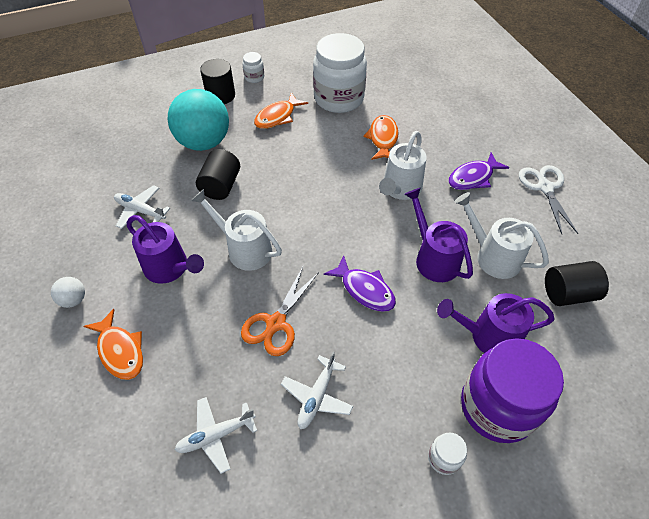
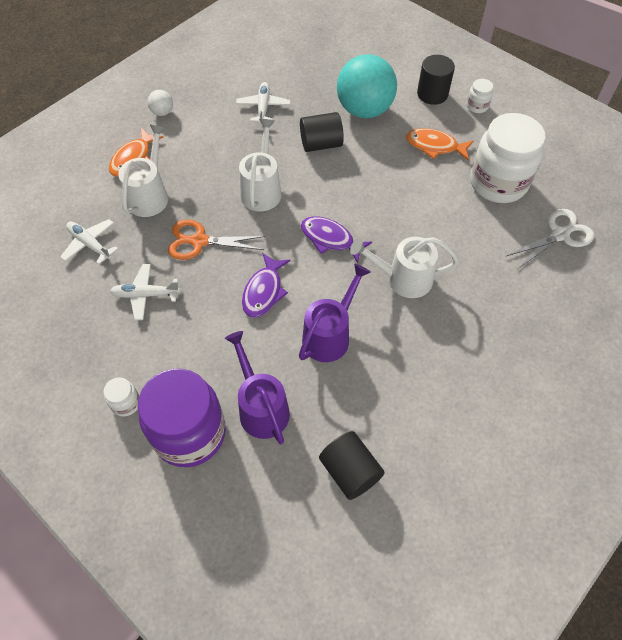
camera: 65 degrees right, 5 degrees up
purple watering can [127,215,204,284] -> none
orange fish [363,115,399,160] -> none
purple fish [449,153,510,190] -> purple fish moved to [301,216,372,263]
white watering can [454,192,549,279] -> white watering can moved to [118,124,168,217]
white scissors [519,165,578,234] -> white scissors moved to [505,209,594,269]

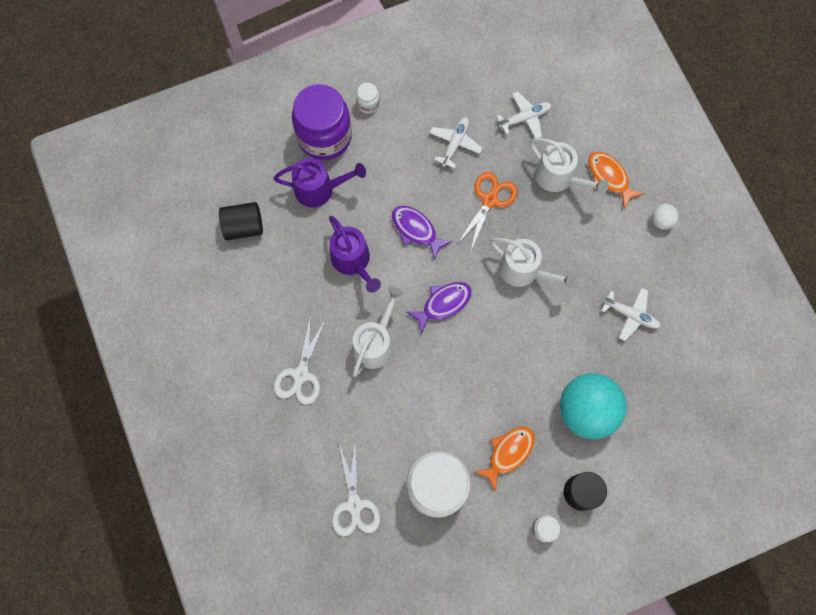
camera: 115 degrees right, 15 degrees up
black cylinder [300,112,344,152] -> none
none -> white scissors [274,314,326,405]

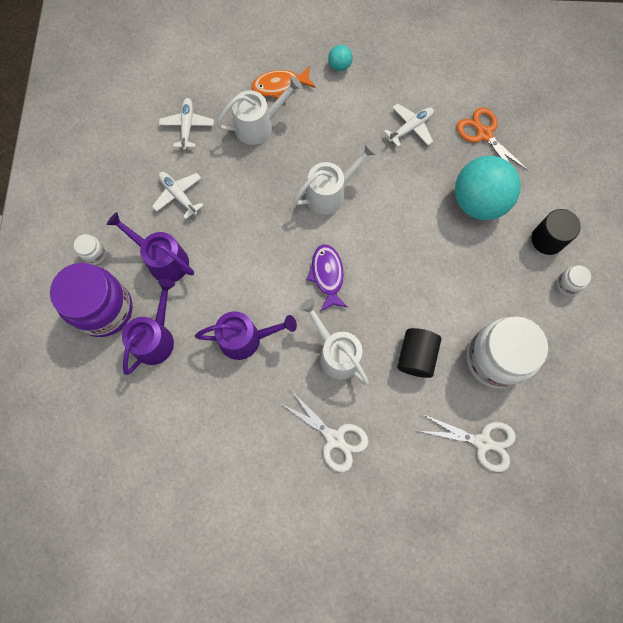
camera: 65 degrees left, 0 degrees up
black cylinder [219,202,263,240] -> black cylinder moved to [397,328,441,378]
purple fish [392,206,452,260] -> none
orange scissors [457,172,517,250] -> orange scissors moved to [457,107,529,171]
orange fish [475,427,535,492] -> none
white ball [652,204,679,230] -> turquoise ball [328,45,353,71]
none -> purple watering can [107,212,194,282]

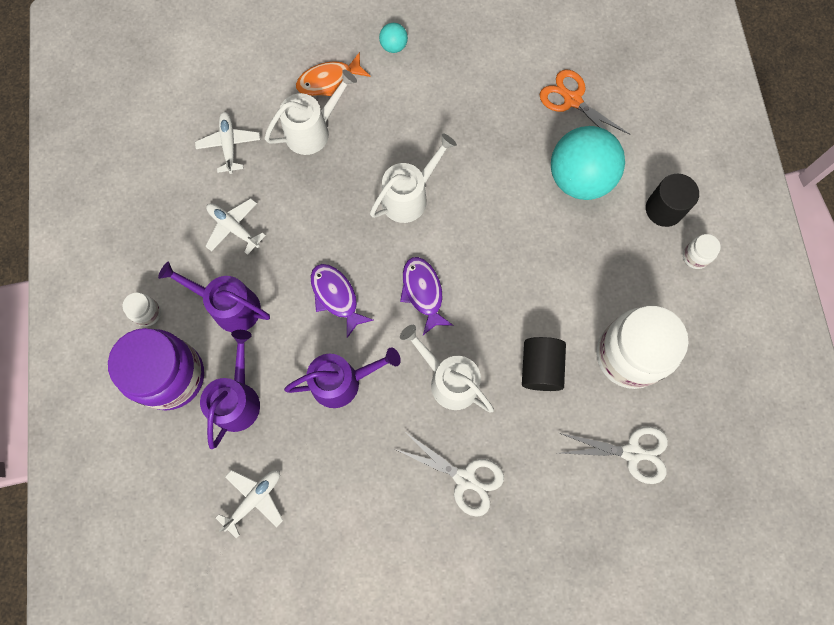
camera: 10 degrees left, 0 degrees up
white plane [384,103,434,147] -> white plane moved to [216,470,283,539]
none -> purple fish [311,264,373,338]

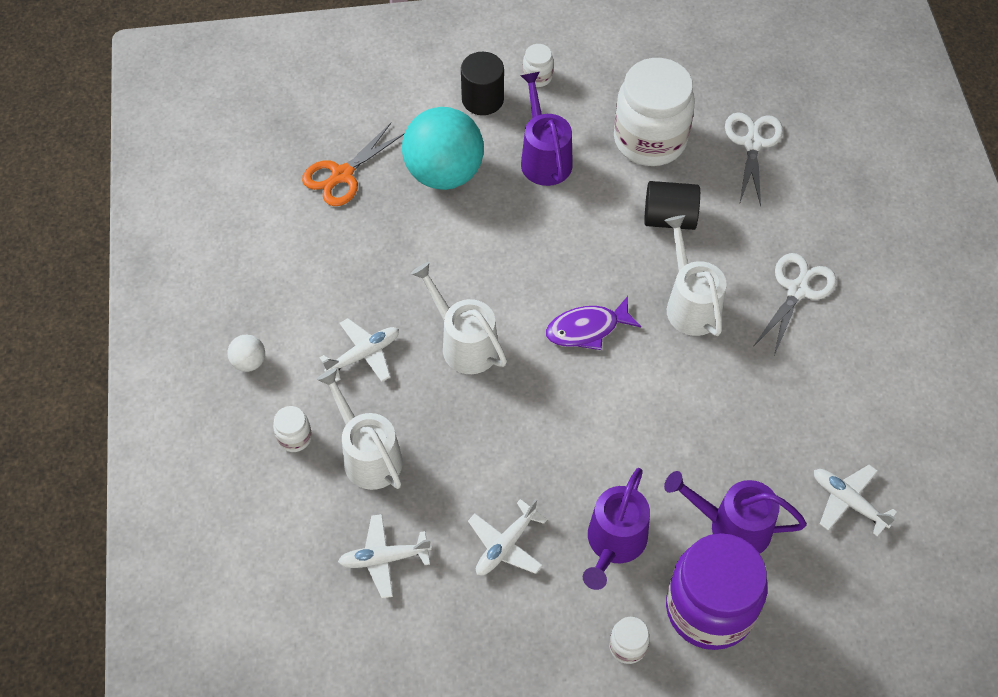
camera: 90 degrees left, 15 degrees down
purple watering can [284,347,401,408] -> purple watering can moved to [520,72,573,186]
orange fish [296,52,371,96] -> white jar [273,406,312,452]
purple fish [311,264,373,338] -> none
turquoise ball [379,23,408,53] -> white ball [227,335,265,372]
white watering can [400,325,494,412] -> white watering can turned 120 degrees clockwise [664,215,726,336]
none -> white plane [319,318,399,382]

